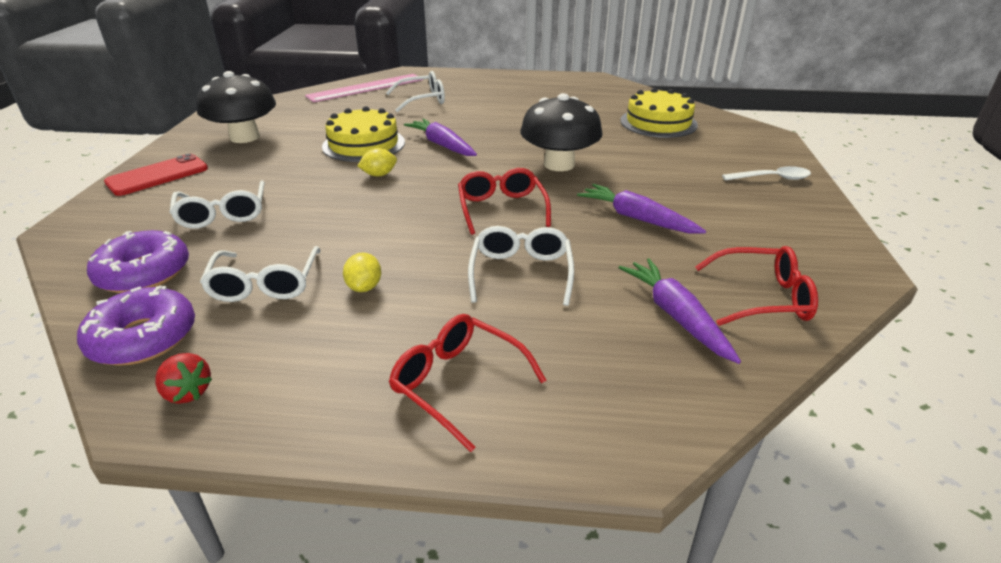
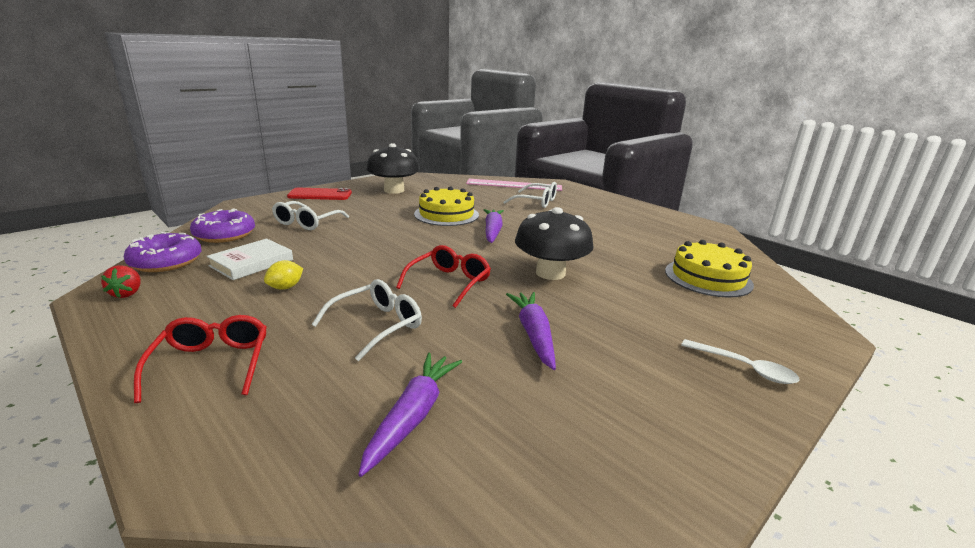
camera: 40 degrees right, 10 degrees down
white glasses [200,246,321,302] -> white book [207,239,293,280]
yellow lemon [358,148,397,176] -> none
red glasses [695,246,818,326] -> none

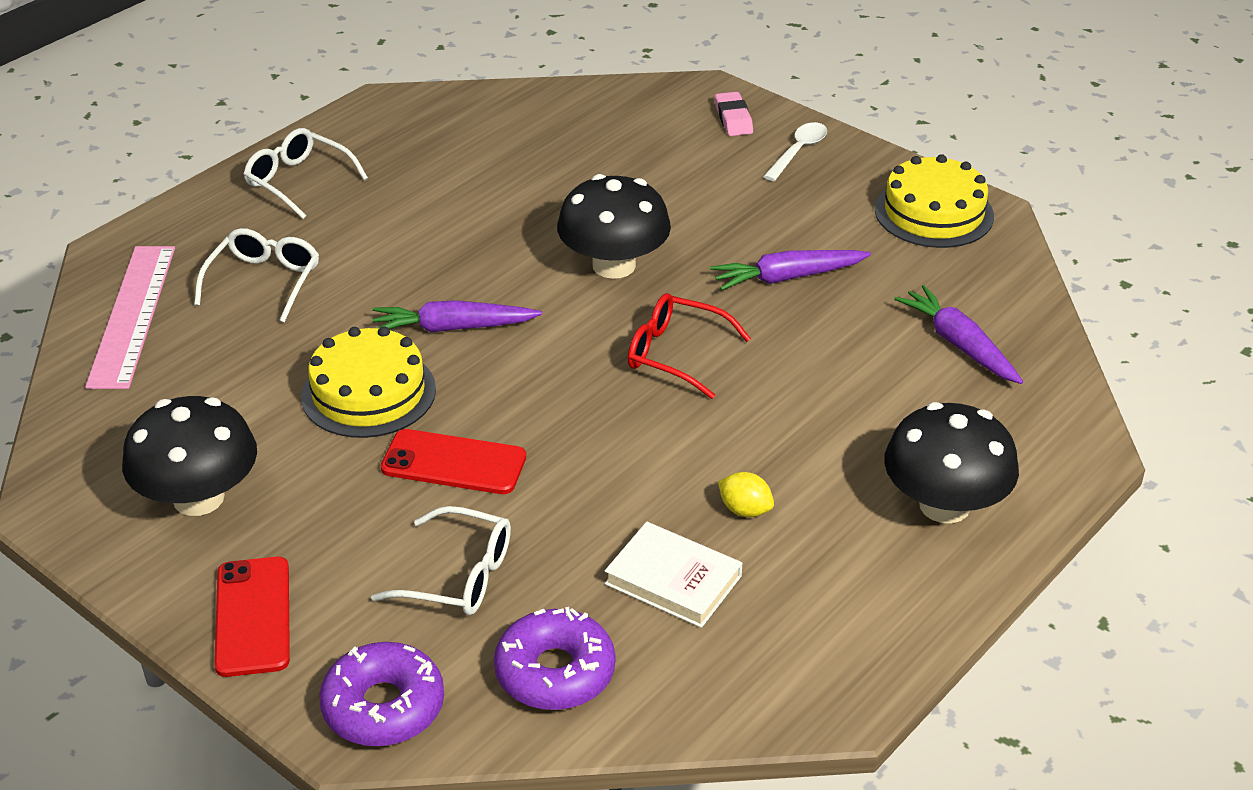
camera: 95 degrees left, 15 degrees up
red strawberry [101,265,141,298] -> none
purple donut [124,232,202,272] -> purple donut moved to [319,642,444,746]
red glasses [134,315,267,403] -> black mushroom [884,402,1019,523]
white glasses [312,279,422,361] -> white glasses moved to [244,128,368,219]
purple carrot [358,353,462,477] -> purple carrot turned 45 degrees clockwise [894,285,1023,384]
yellow cake [665,240,754,297] -> yellow cake moved to [875,154,994,248]
none -> red phone [381,429,526,494]
none -> pink eraser [715,92,753,136]

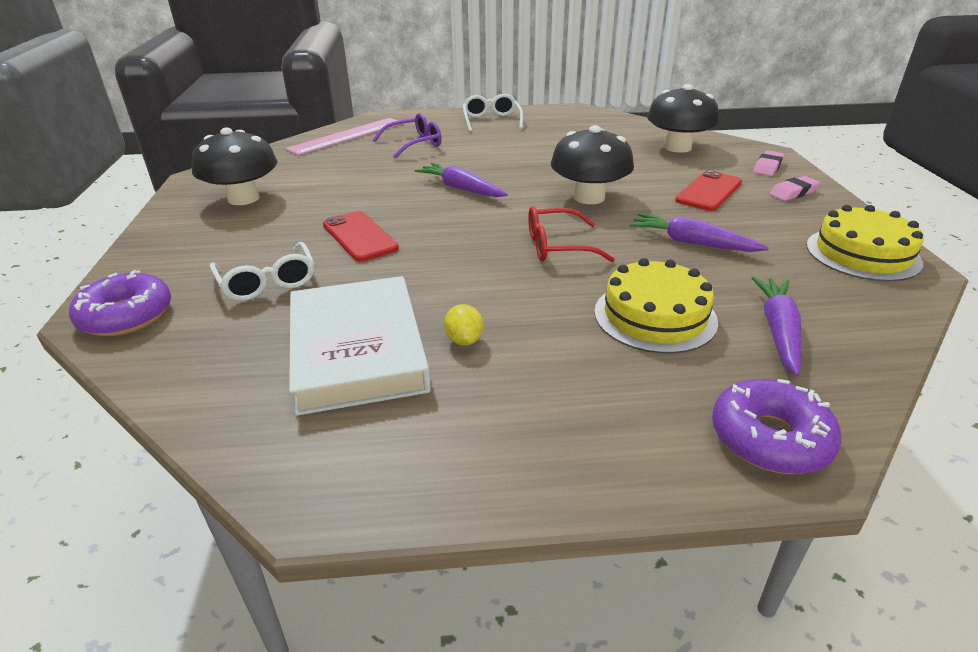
camera: 45 degrees right, 5 degrees down
white glasses [194,228,319,322] -> purple glasses [373,113,442,159]
red phone [214,557,290,677] -> red phone moved to [675,170,742,211]
yellow cake [301,326,436,438] -> yellow cake moved to [594,258,718,354]
purple donut [494,607,615,710] -> purple donut moved to [712,379,841,474]
white book [605,522,742,628] -> white book [289,276,431,416], size x1.72
red glasses [628,293,751,399] -> red glasses turned 75 degrees counterclockwise [528,206,615,262]
white spoon [763,122,827,181] -> pink eraser [769,176,820,201]
black mushroom [884,402,1019,523] -> black mushroom moved to [647,84,719,153]

